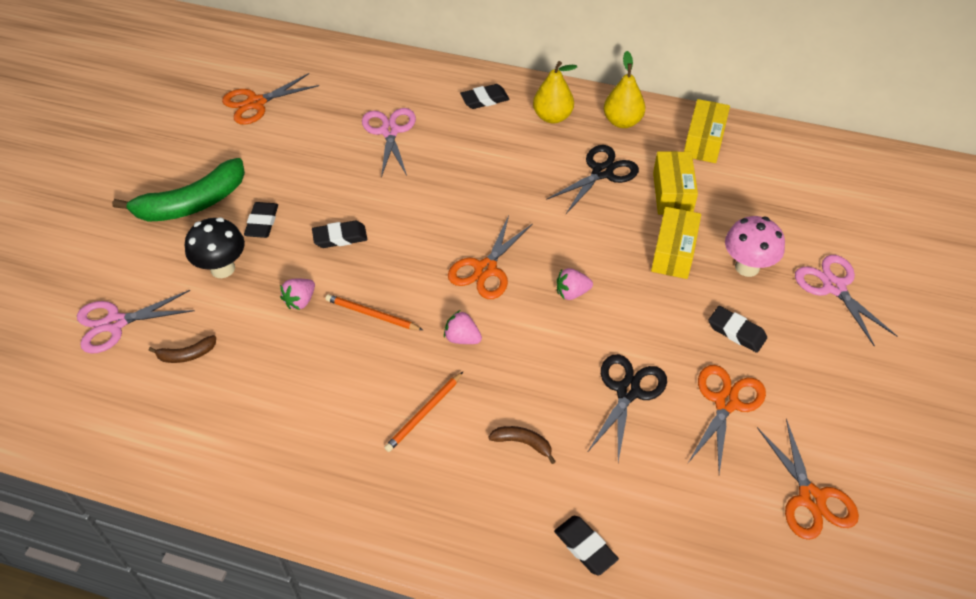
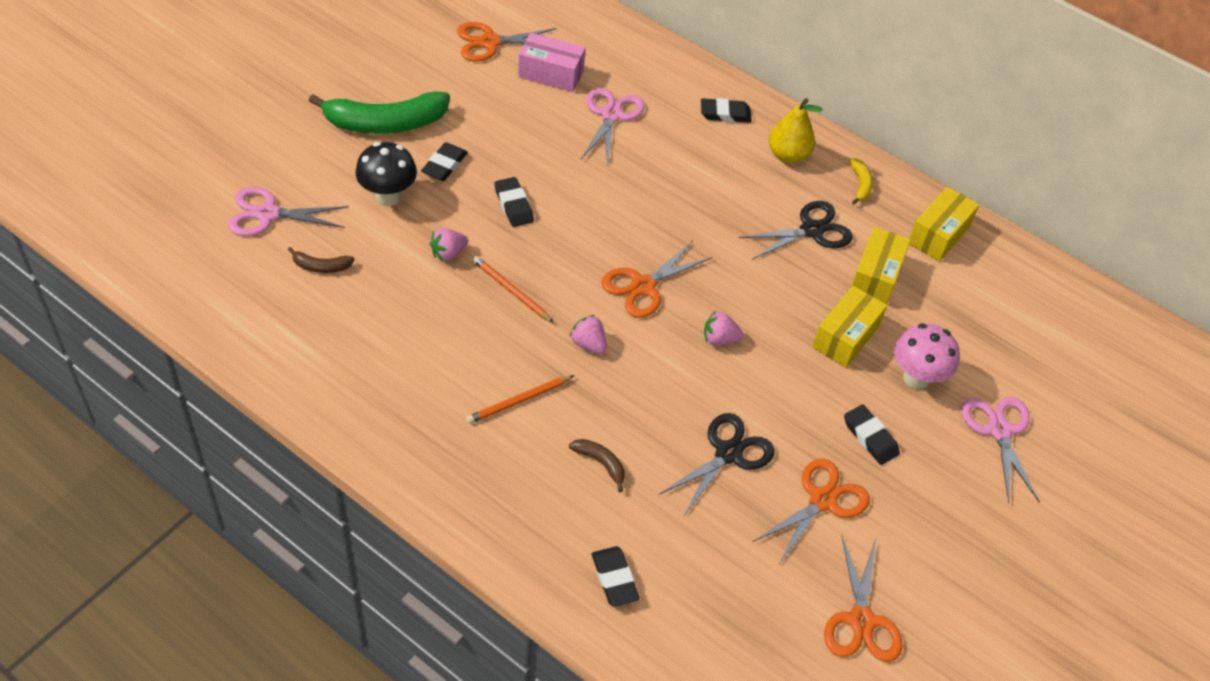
camera: 15 degrees right, 0 degrees up
black eraser [312,221,368,248] -> black eraser turned 60 degrees clockwise [494,177,534,227]
yellow pear [604,51,645,128] -> yellow banana [849,158,873,204]
none -> pink box [518,33,586,92]

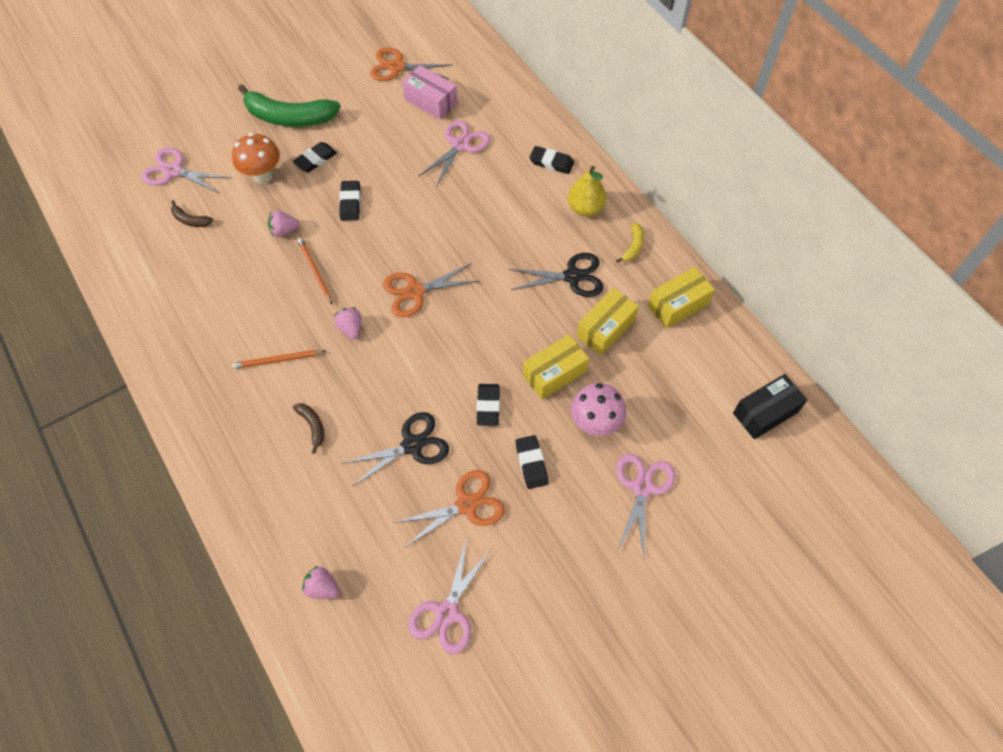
camera: 25 degrees right, 10 degrees up
black mushroom [355,142,417,206] -> orange mushroom [232,133,280,184]
black eraser [592,546,640,607] -> black eraser moved to [477,384,500,426]
pink strawberry [704,311,744,346] -> pink strawberry moved to [302,566,339,599]
orange scissors [824,536,902,662] -> pink scissors [408,541,491,654]
none -> black box [733,374,807,439]

